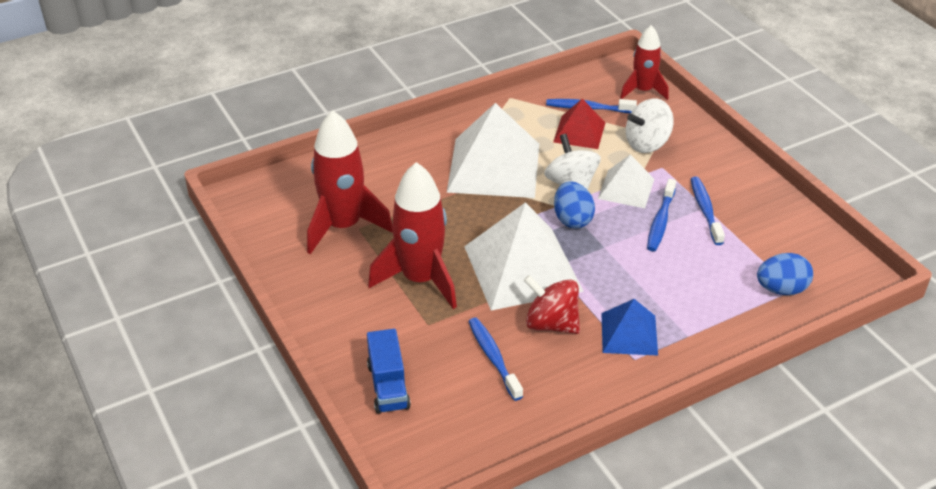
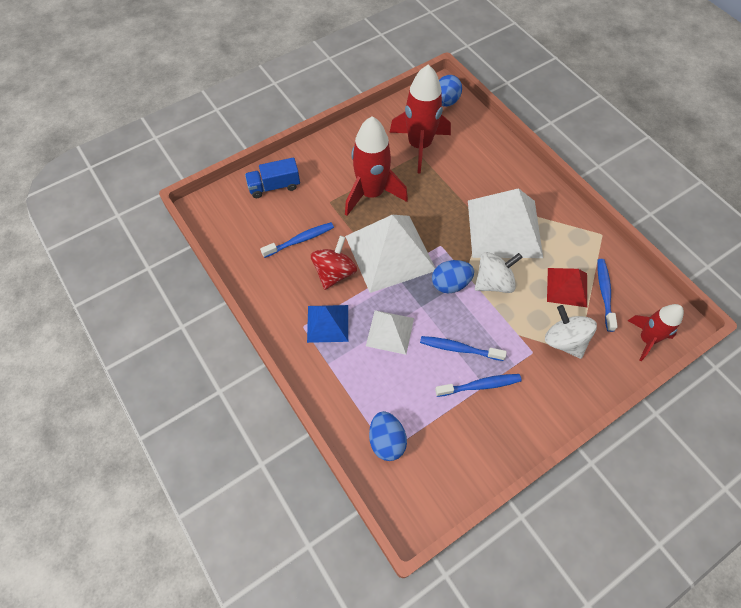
camera: 85 degrees right, 20 degrees up
white pyramid [598,154,654,208] -> white pyramid moved to [366,310,414,355]
none -> blue egg [439,75,462,107]

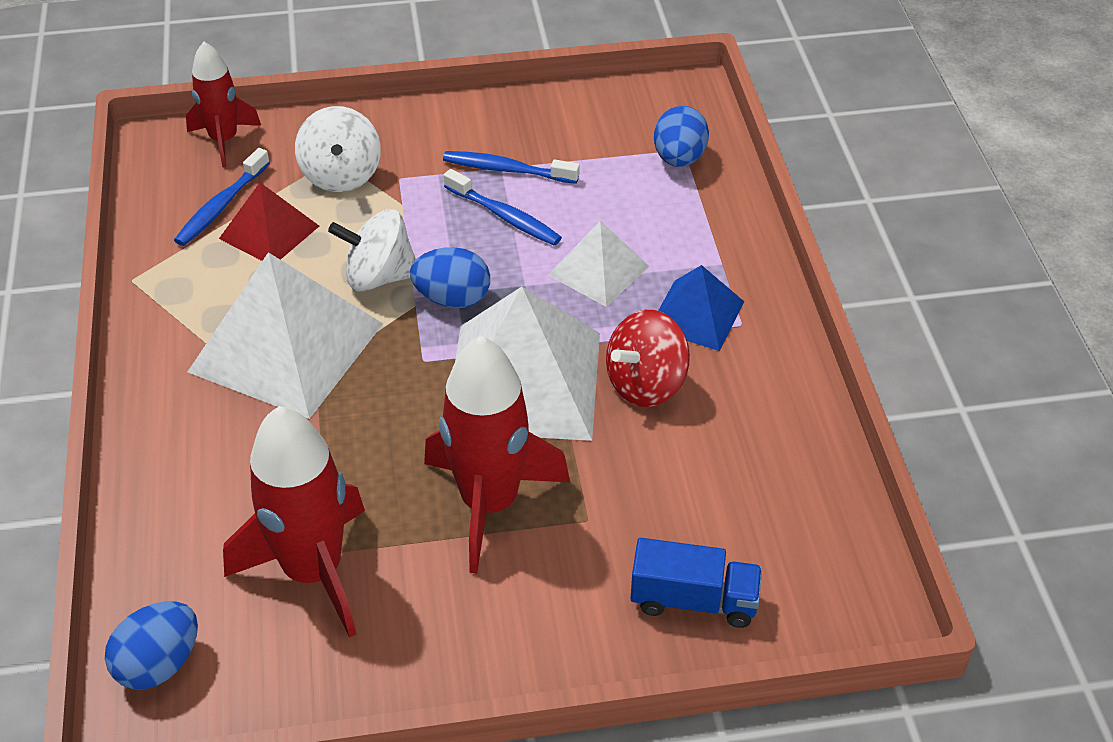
camera: 155 degrees left, 15 degrees down
blue toothbrush [260,222,334,258] -> none

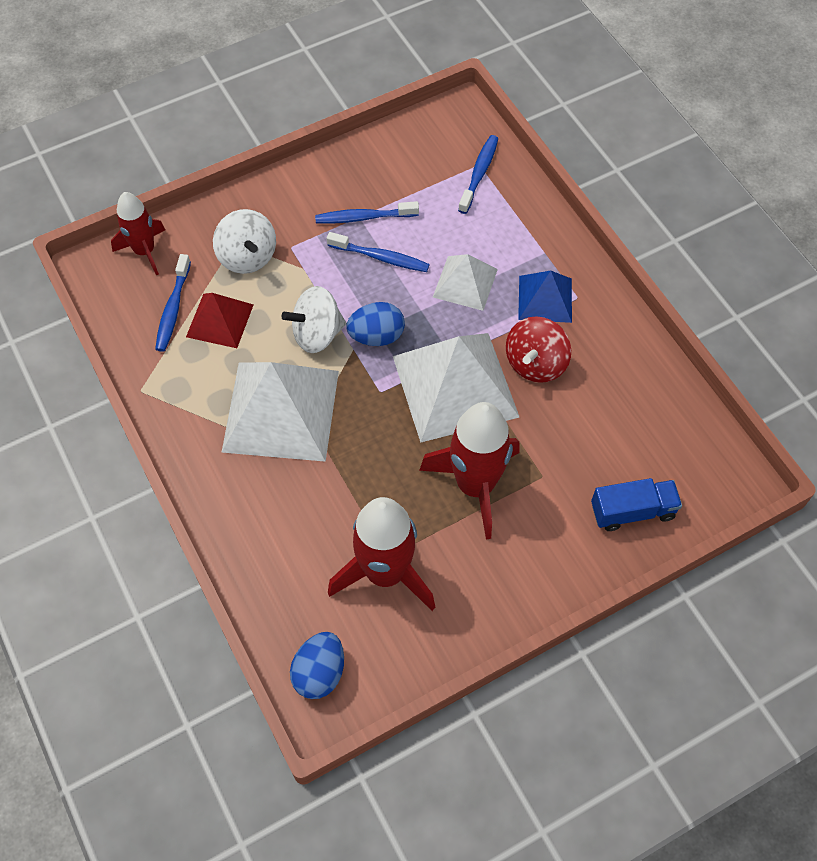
camera: 20 degrees left, 15 degrees up
blue egg [654,106,709,167] -> blue toothbrush [458,135,499,214]

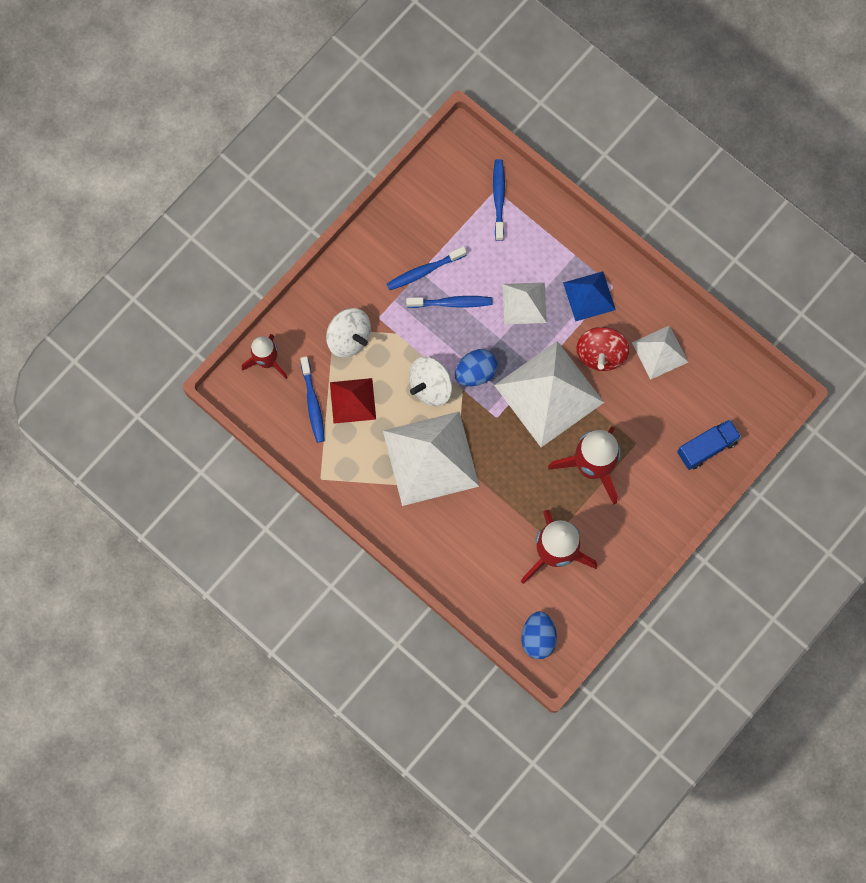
camera: 20 degrees left, 15 degrees up
none -> white pyramid [632,325,688,380]

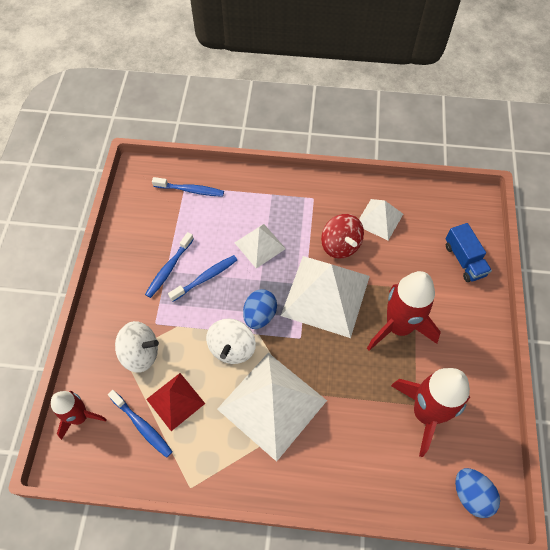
camera: 35 degrees left, 15 degrees down
blue toothbrush [493,159,505,241] -> blue toothbrush turned 135 degrees clockwise [152,177,224,197]
blue pyramid [563,271,616,322] -> none
blue truck [677,419,741,470] -> blue truck turned 135 degrees clockwise [446,223,492,282]

